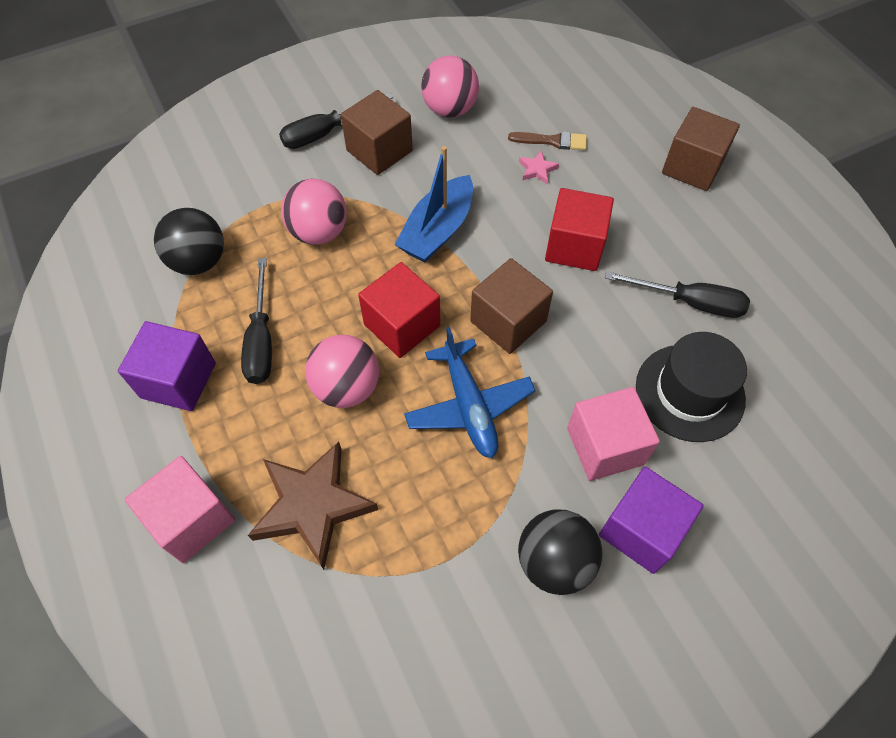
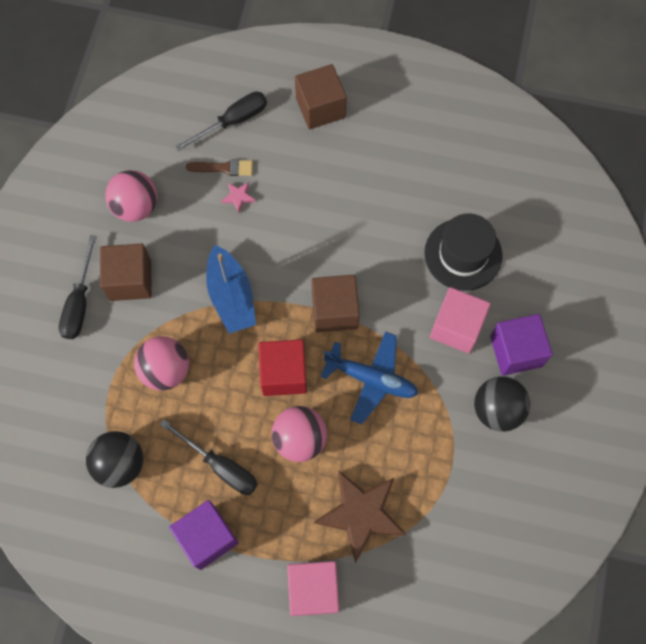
camera: 50 degrees left, 10 degrees up
brown brush [508,131,587,150] -> brown brush turned 45 degrees clockwise [186,159,253,176]
red cube [545,188,614,271] -> none
black screwdriver [605,271,750,318] -> black screwdriver moved to [175,92,267,151]

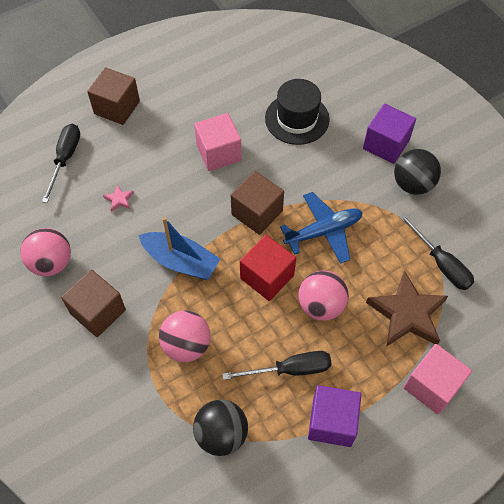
camera: 45 degrees left, 10 degrees down
black screwdriver [59,235,97,339] -> black screwdriver moved to [399,214,474,290]
brown brush [186,159,253,176] -> none
pink cube [430,287,491,354] -> pink cube moved to [194,113,242,171]

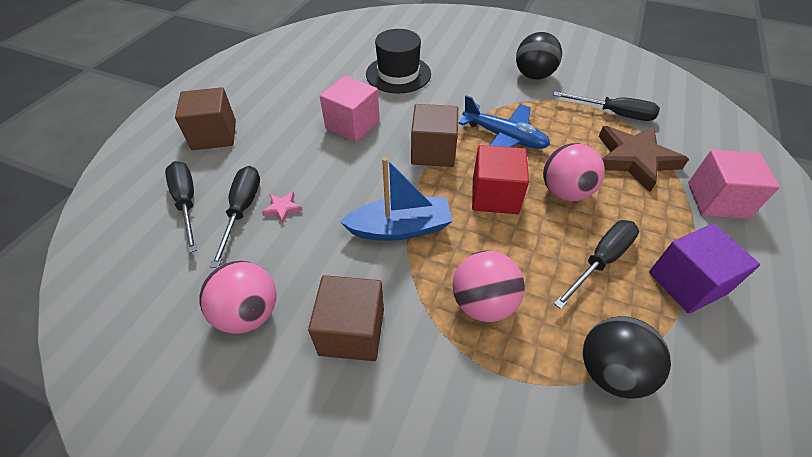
camera: 35 degrees left, 10 degrees down
blue plane [280,192,363,264] -> blue plane turned 90 degrees clockwise [458,95,550,149]
purple cube [363,104,416,164] -> none
none -> black screwdriver [210,166,260,268]

